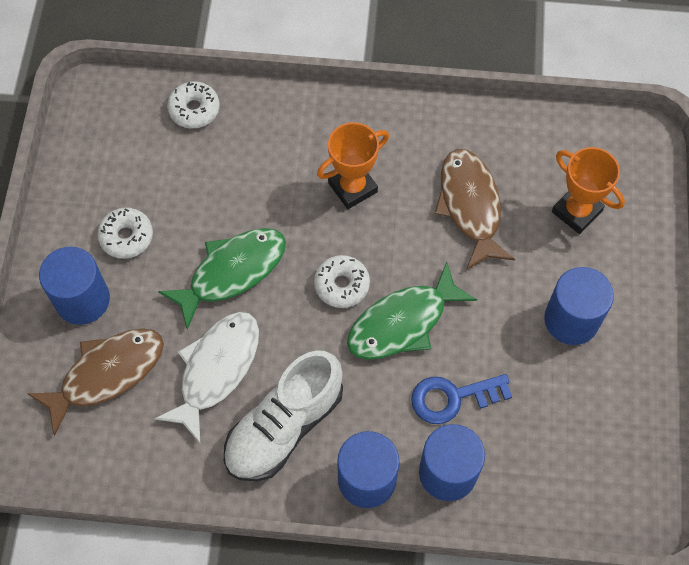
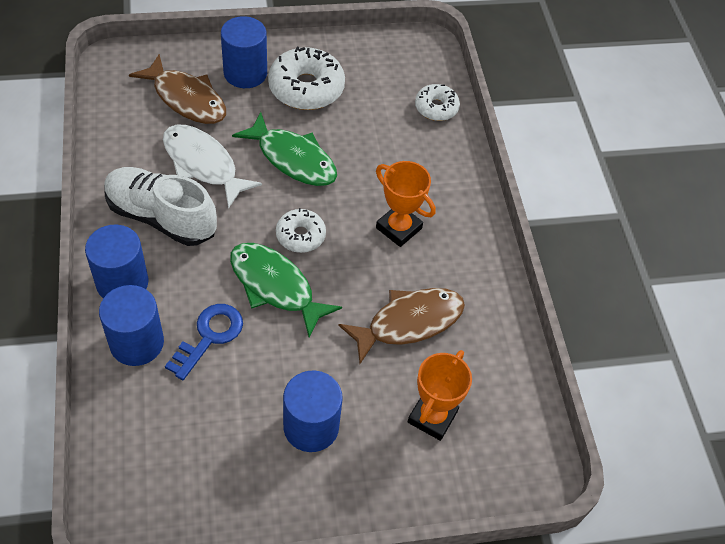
camera: 70 degrees right, 10 degrees down
white donut [97,208,153,259] -> white donut [268,47,345,110], size x1.71
white fish [154,312,259,443] -> white fish turned 150 degrees counterclockwise [163,125,262,209]
blue key [411,374,512,424] -> blue key turned 60 degrees clockwise [165,304,243,380]

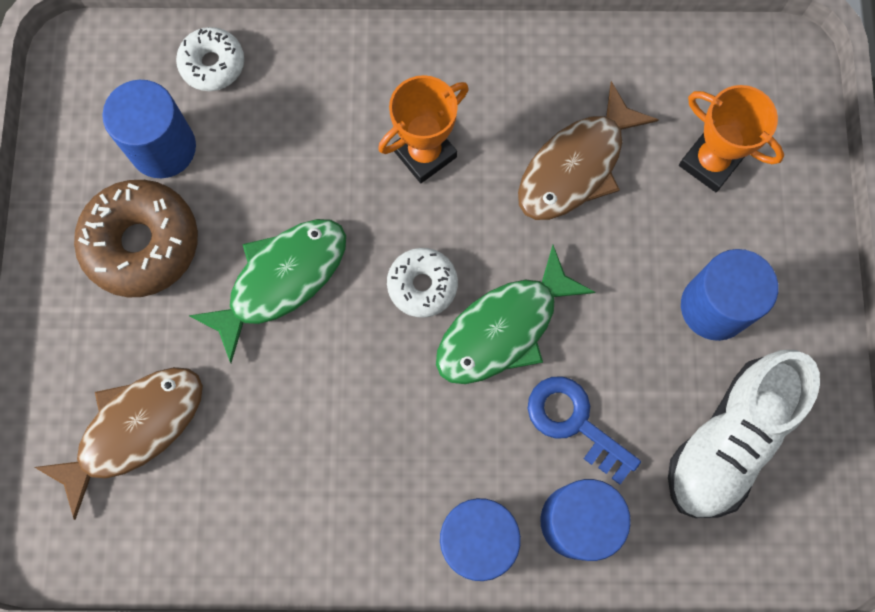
camera: 75 degrees left, 20 degrees up
white shoe [104,167,217,246] -> white shoe moved to [668,350,820,518]
white fish [163,125,262,209] -> none
blue cylinder [221,16,267,88] -> blue cylinder moved to [102,80,196,178]
white donut [268,47,345,110] -> brown donut [74,180,198,297]
brown fish [338,288,465,364] -> brown fish turned 120 degrees counterclockwise [518,81,659,220]

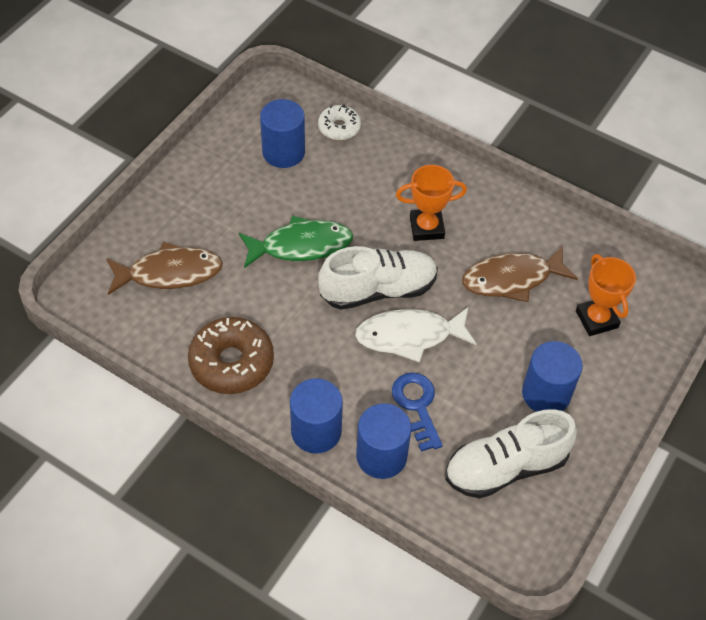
camera: 30 degrees right, 20 degrees down
brown donut [74,180,198,297] -> brown donut moved to [188,317,274,394]
white donut [387,248,458,318] -> white shoe [318,246,438,310]
green fish [436,245,595,384] -> white fish [355,307,476,363]

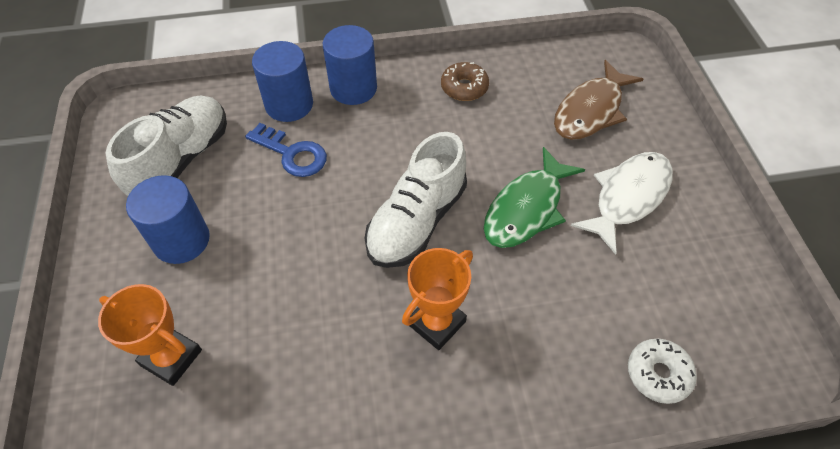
camera: 140 degrees right, 0 degrees up
brown donut [188,317,274,394] -> brown donut [441,62,489,101], size x0.59
blue cylinder [260,99,305,168] -> none
white fish [355,307,476,363] -> white fish moved to [571,152,673,255]
brown fish [462,245,578,302] -> none

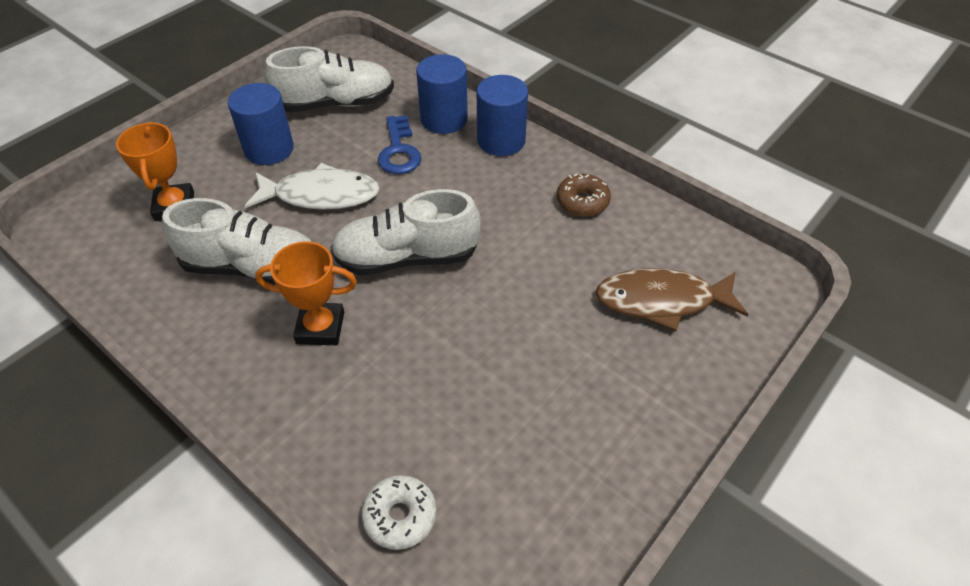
camera: 50 degrees right, 5 degrees down
green fish [484,147,585,248] -> none
white fish [571,152,673,255] -> white fish moved to [245,163,380,210]
none -> white shoe [162,198,312,285]

